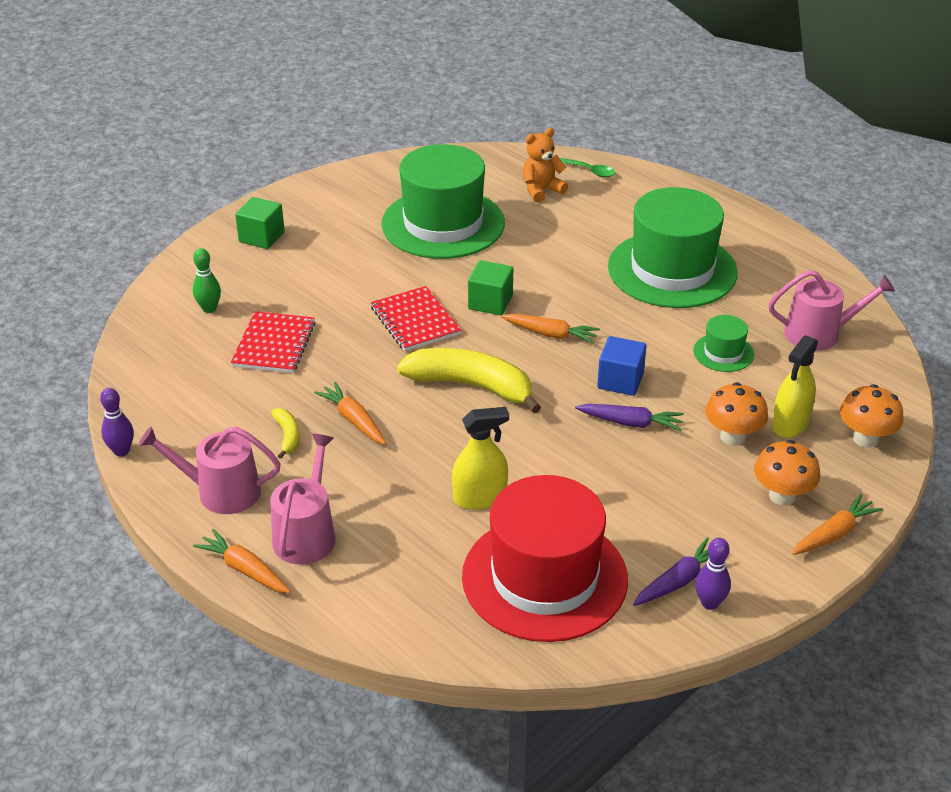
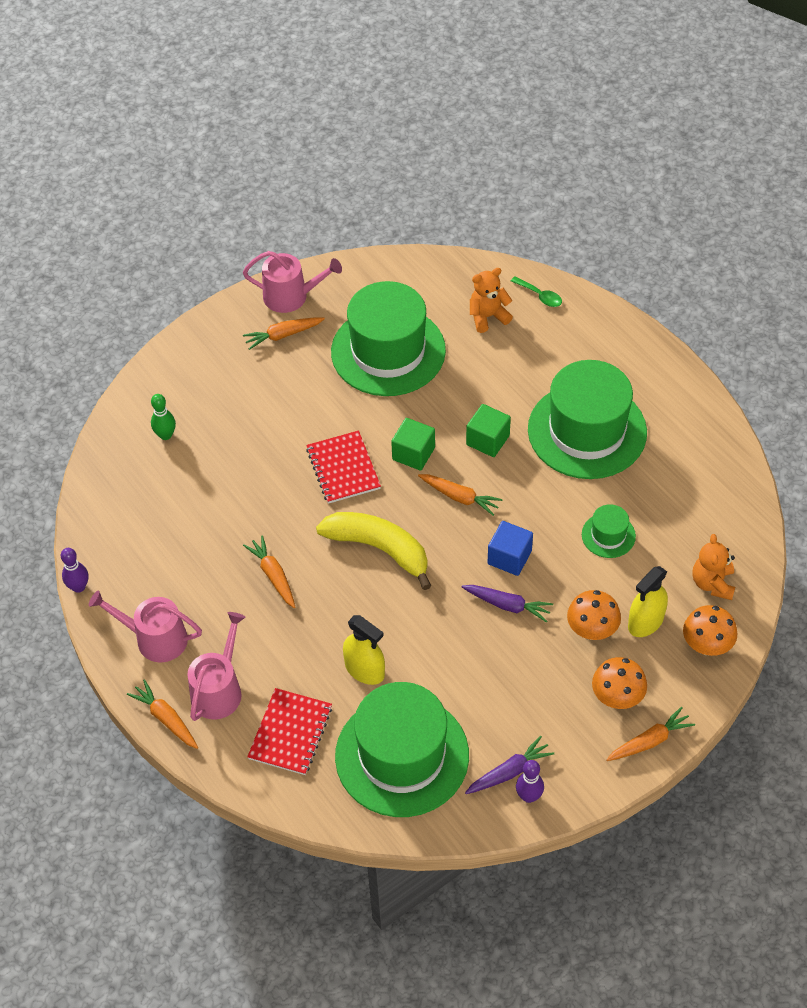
camera: 10 degrees right, 15 degrees up
red notebook [231,311,316,373] -> red notebook moved to [247,688,332,775]
green cube [235,197,285,249] -> green cube moved to [466,404,511,457]
yellow banana [271,408,300,459] -> none
yellow spray bottle [452,407,509,510] -> yellow spray bottle turned 45 degrees clockwise [343,615,385,685]
red hat [462,475,628,642] -> green hat [335,682,469,817]
pink watering can [769,270,895,351] -> pink watering can moved to [243,251,342,313]
none -> orange carrot [243,317,325,350]
none -> orange teddy bear [692,534,735,600]

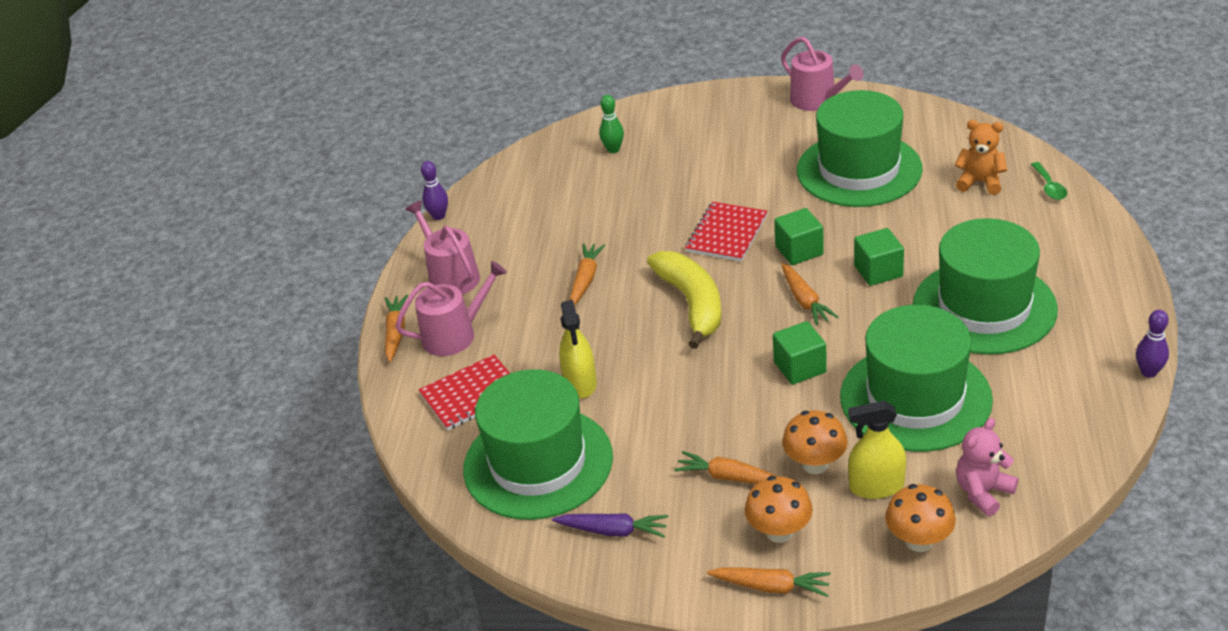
camera: 45 degrees right, 15 degrees down
orange carrot [243,317,325,350] -> orange carrot moved to [674,451,777,484]
purple carrot [462,585,553,622] -> none
blue cube [488,521,533,576] -> green cube [773,321,827,385]
purple bowling pin [516,760,544,803] -> purple bowling pin moved to [1136,310,1169,378]
green hat [582,504,636,558] -> green hat [840,305,993,452], size x2.30
orange teddy bear [692,534,735,600] -> pink teddy bear [956,418,1018,516]

